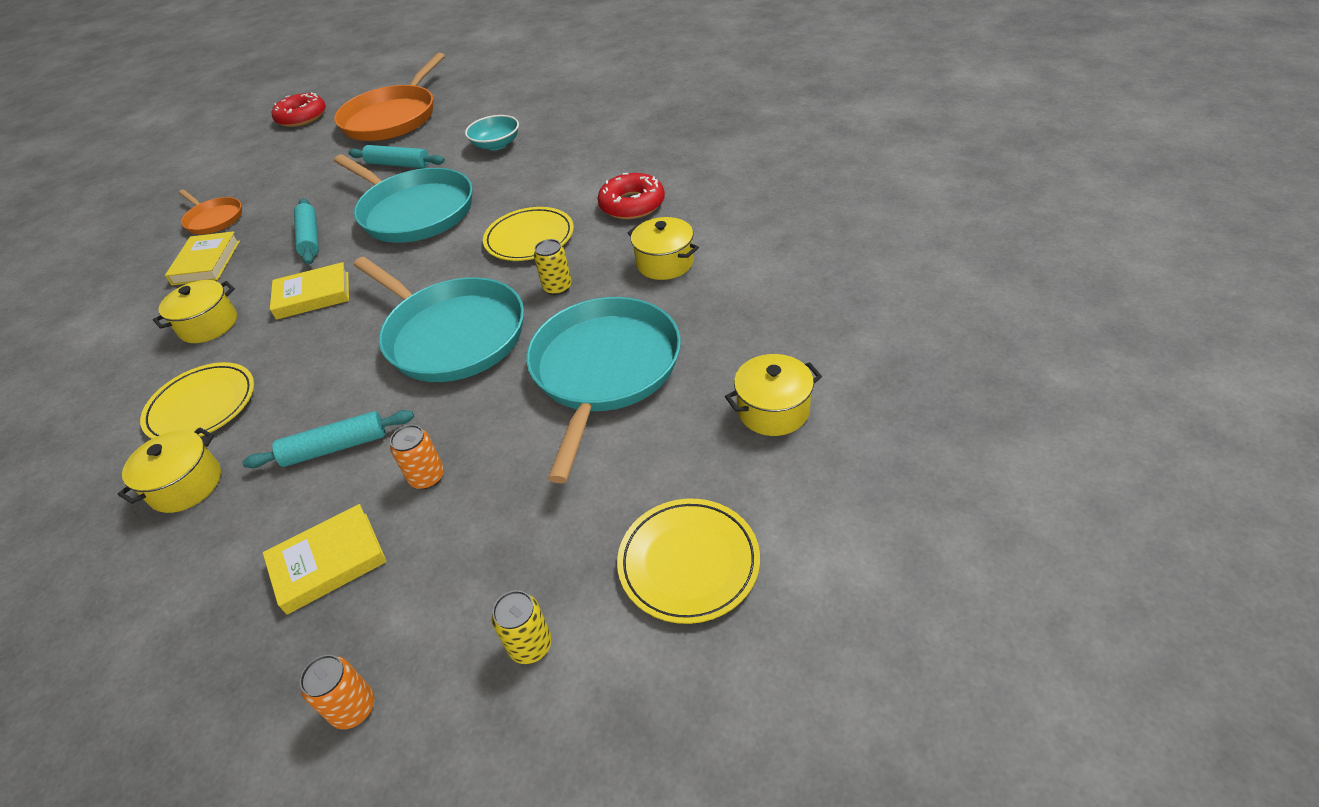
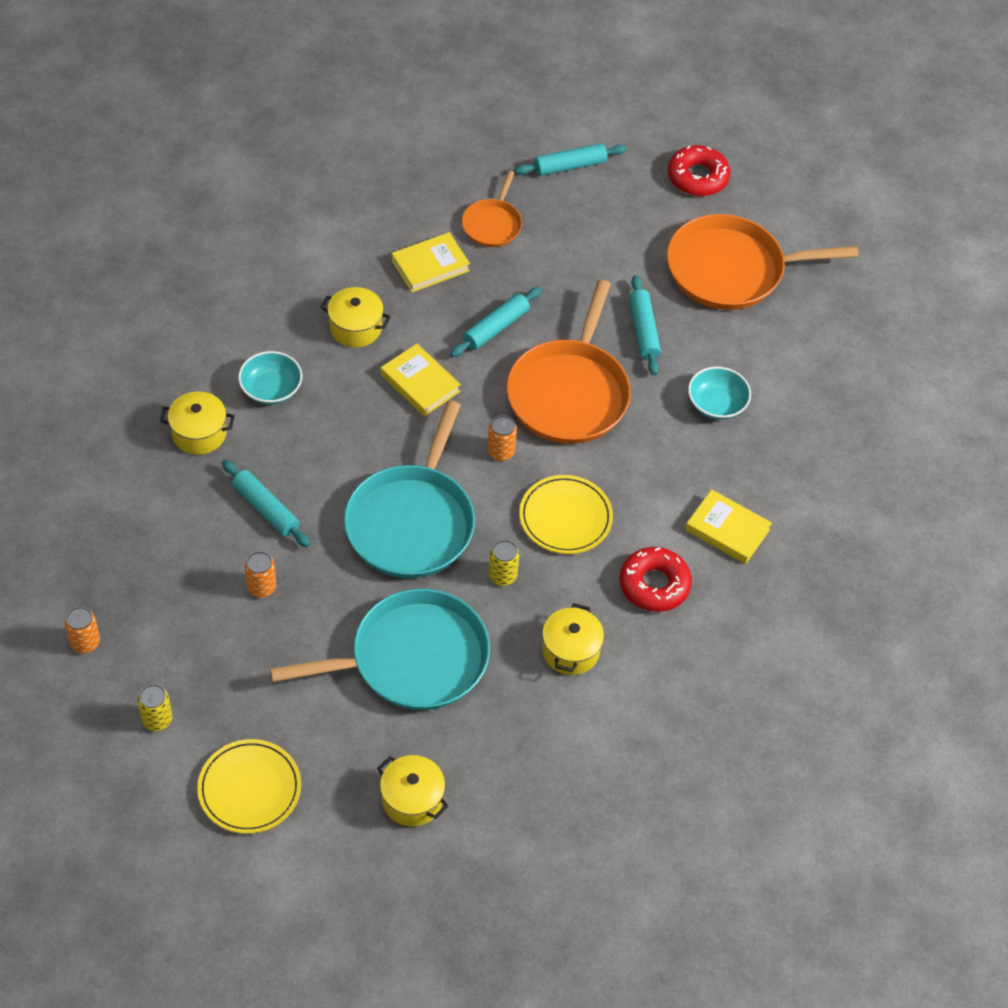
camera: 55 degrees right, 10 degrees up
yellow plate [140,362,254,439] -> turquoise bowl [238,351,302,404]
yellow book [263,504,387,615] -> yellow book moved to [685,489,772,564]
turquoise pan [334,155,473,243] -> orange pan [507,280,631,444]
none -> orange can [487,415,517,461]
none -> turquoise rolling pin [515,143,627,176]

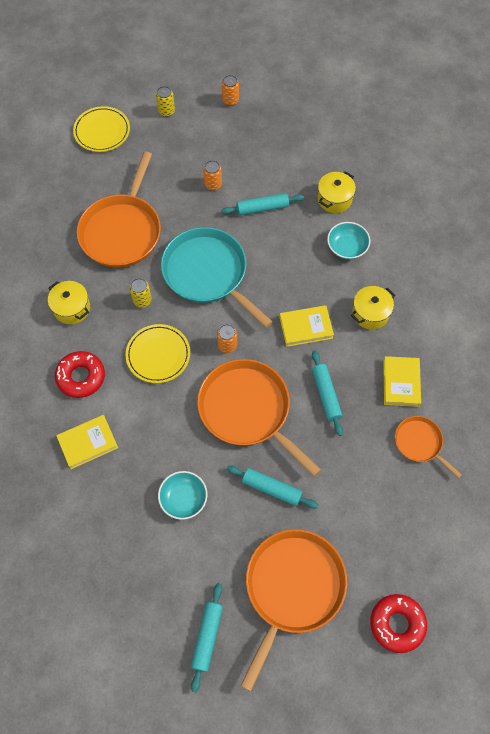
camera: 125 degrees right, 10 degrees up
turquoise pan [270,589,490,710] -> orange pan [77,152,161,268]
yellow pot [377,755,449,827] -> none
turquoise rolling pin [515,143,627,176] -> turquoise rolling pin moved to [191,583,223,693]

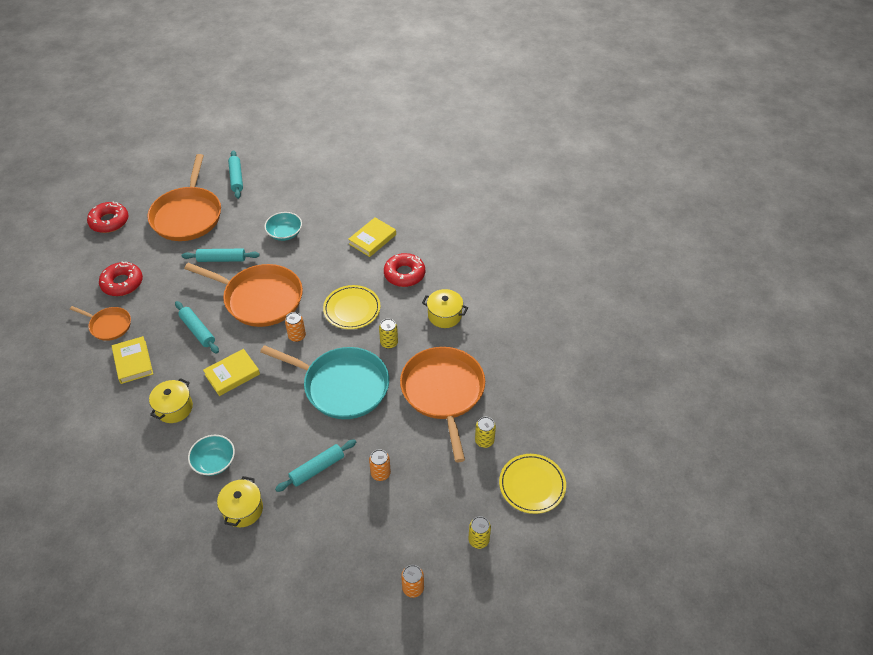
camera: 155 degrees right, 15 degrees down
none -> red donut [99,262,143,296]
none -> yellow can [475,417,496,448]

